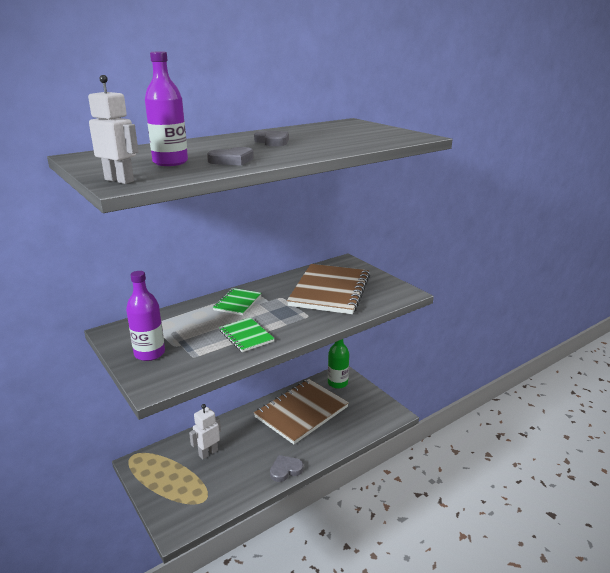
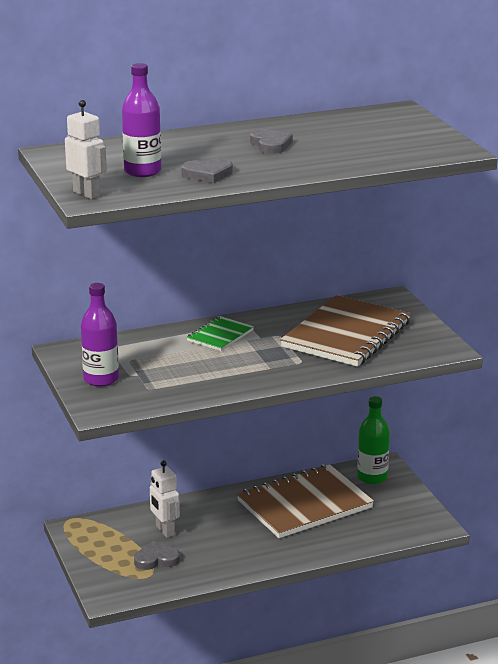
camera: 15 degrees right, 0 degrees up
white robot [189,404,221,459] -> white robot turned 90 degrees counterclockwise [150,460,180,538]
green notebook [219,318,275,352] -> none
grey heart [270,455,303,482] -> grey heart moved to [134,541,180,570]

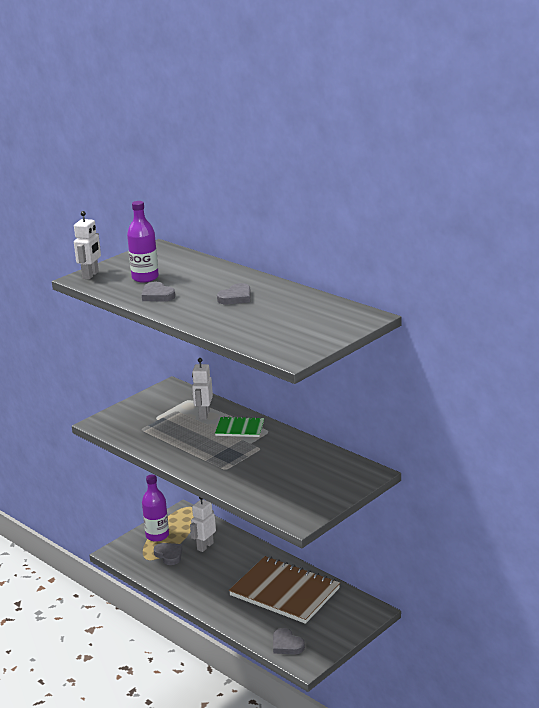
camera: 65 degrees right, 0 degrees up
purple bottle [81,283,119,386] -> purple bottle moved to [142,475,169,542]
brown notebook [280,295,411,367] -> none
green bottle [357,396,390,484] -> none
none -> white robot [192,358,213,420]
none -> grey heart [273,628,305,655]

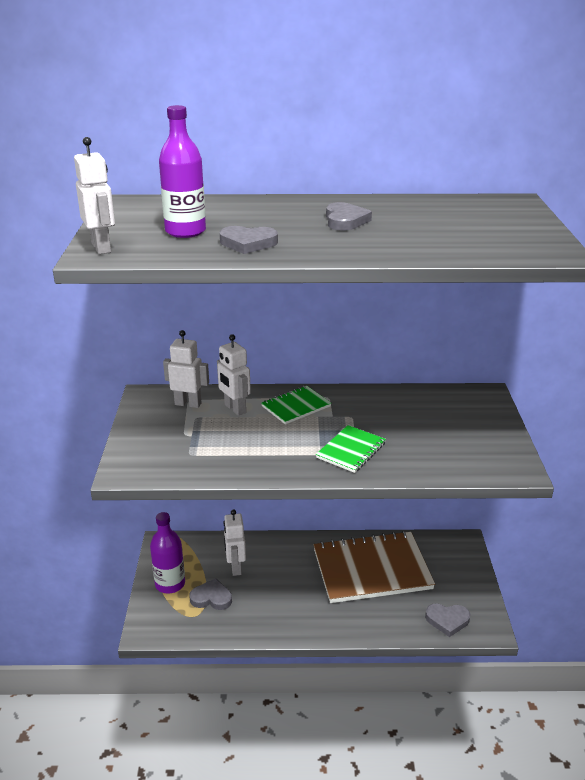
camera: 45 degrees left, 5 degrees up
none -> white robot [163,330,209,408]
none -> green notebook [316,425,386,473]

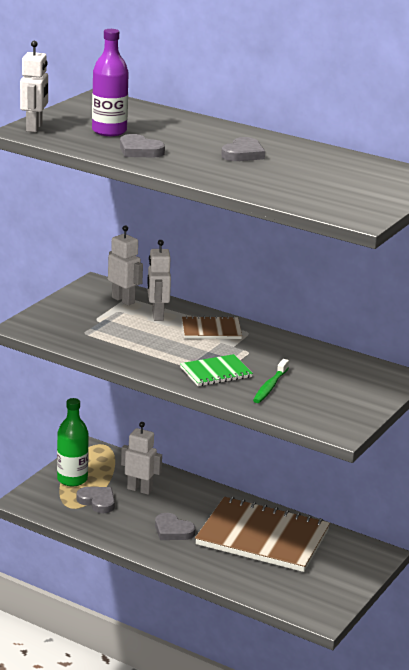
camera: 30 degrees right, 5 degrees down
purple bottle [150,512,185,594] -> green bottle [57,398,89,486]
white robot [224,509,246,576] -> white robot turned 90 degrees clockwise [121,422,162,495]
green notebook [262,386,331,424] -> brown notebook [182,316,242,339]
grey heart [425,603,470,637] -> grey heart moved to [155,513,195,540]
none -> green toothbrush [253,359,289,403]

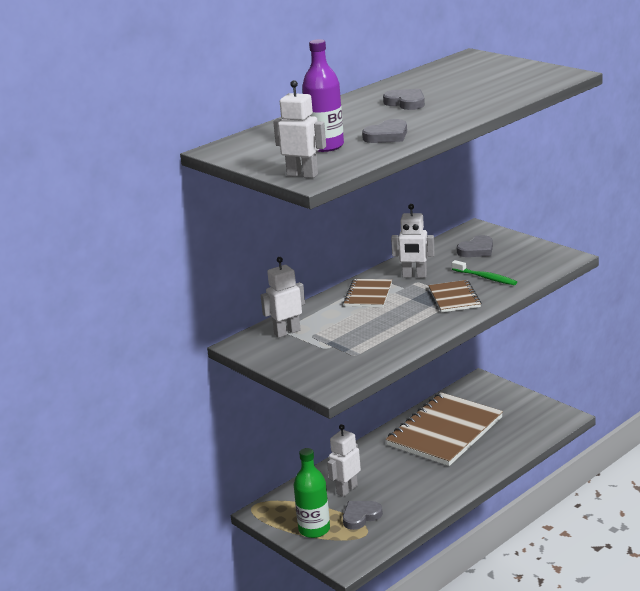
camera: 70 degrees left, 0 degrees up
white robot [147,240,171,321] -> white robot moved to [391,204,435,278]
grey heart [155,513,195,540] -> grey heart moved to [457,235,493,257]
green notebook [180,354,253,386] -> brown notebook [428,280,481,312]

